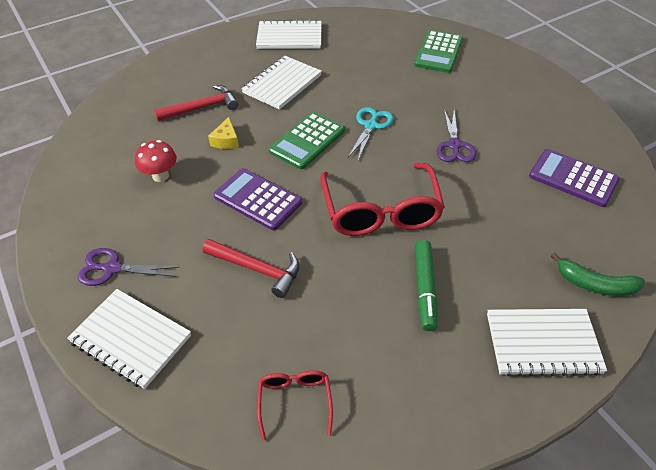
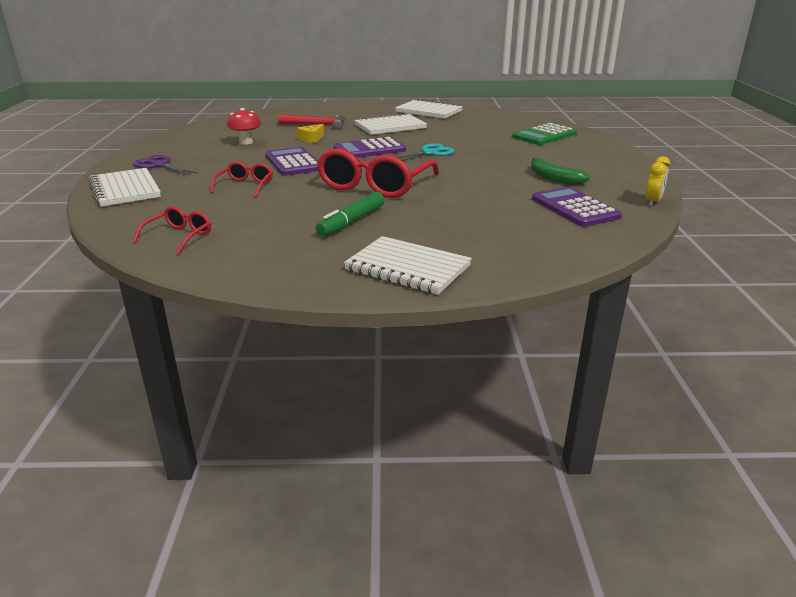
camera: 30 degrees right, 20 degrees down
red hammer [203,239,299,298] -> red glasses [210,161,273,197]
green calculator [269,112,345,169] -> purple calculator [333,137,406,158]
purple scissors [437,109,476,162] -> none
green banana [551,253,645,296] -> green banana moved to [531,158,590,185]
none -> yellow clock [645,156,670,206]

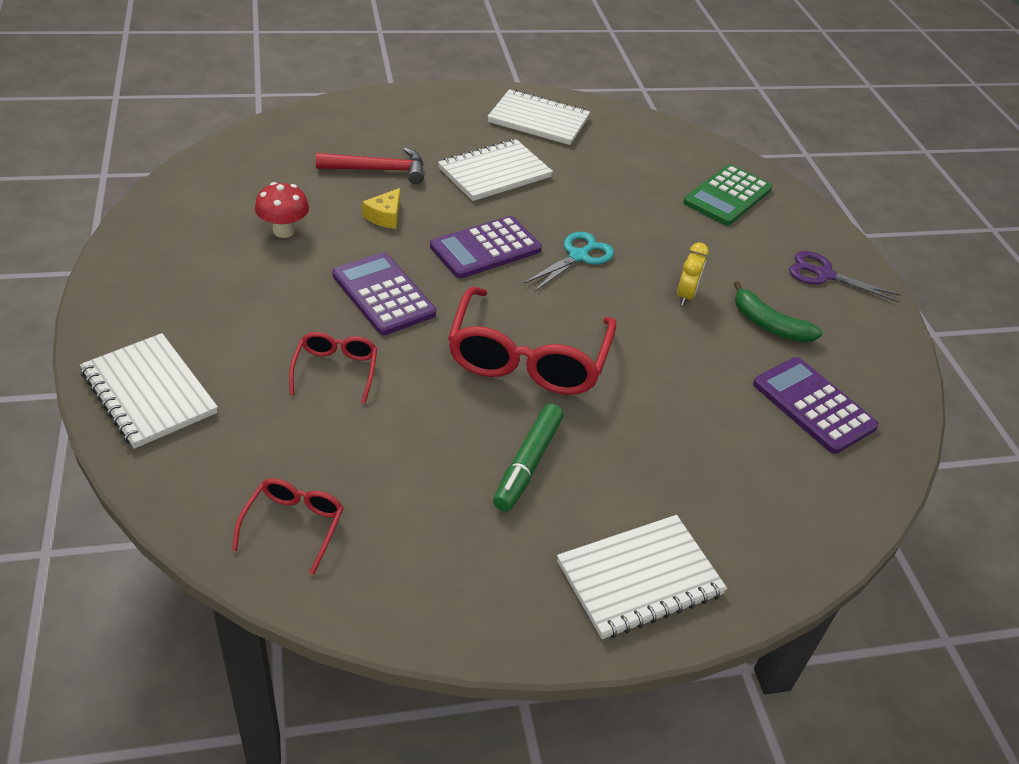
camera: 15 degrees left, 15 degrees up
purple scissors [133,155,198,175] -> purple scissors moved to [789,251,901,302]
white notebook [344,236,472,295] -> white notebook turned 45 degrees counterclockwise [557,515,727,639]
yellow clock [645,156,670,206] -> yellow clock moved to [677,242,709,306]

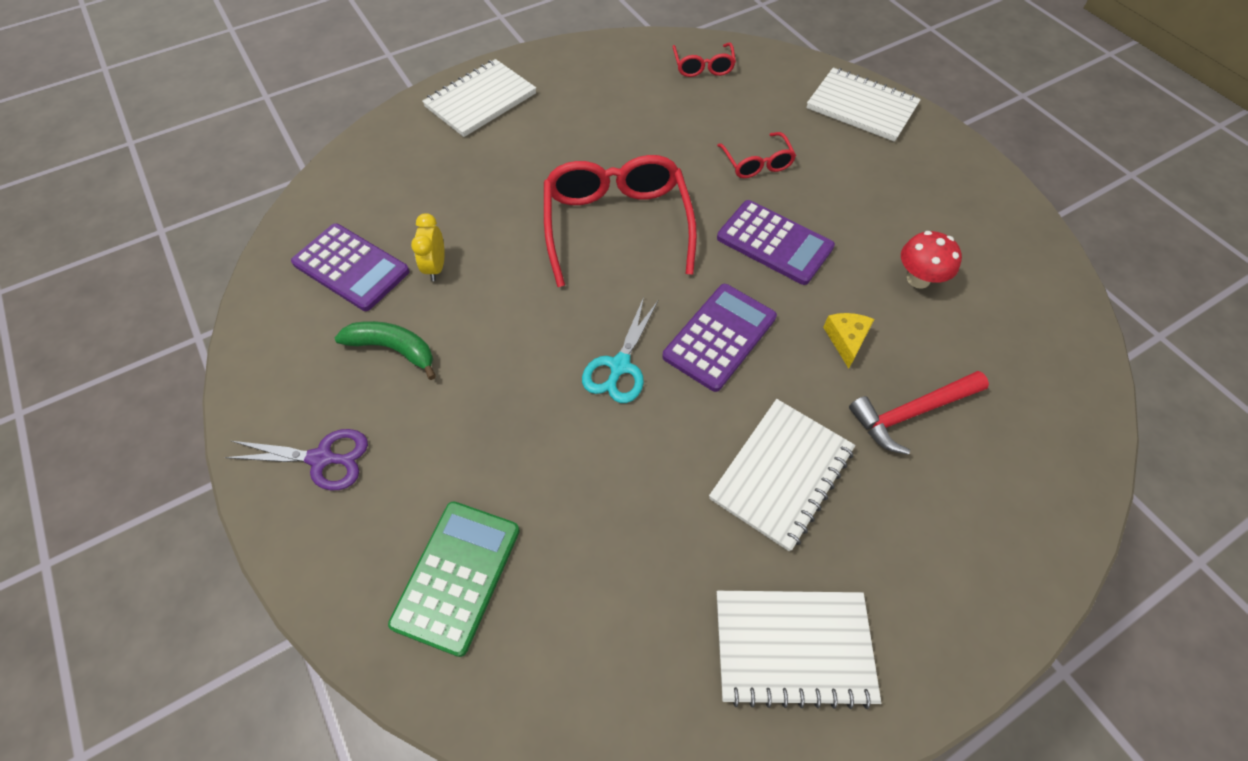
camera: 165 degrees right, 15 degrees up
green marker [493,404,564,512] -> none
yellow clock [677,242,709,306] -> yellow clock moved to [411,213,445,281]

